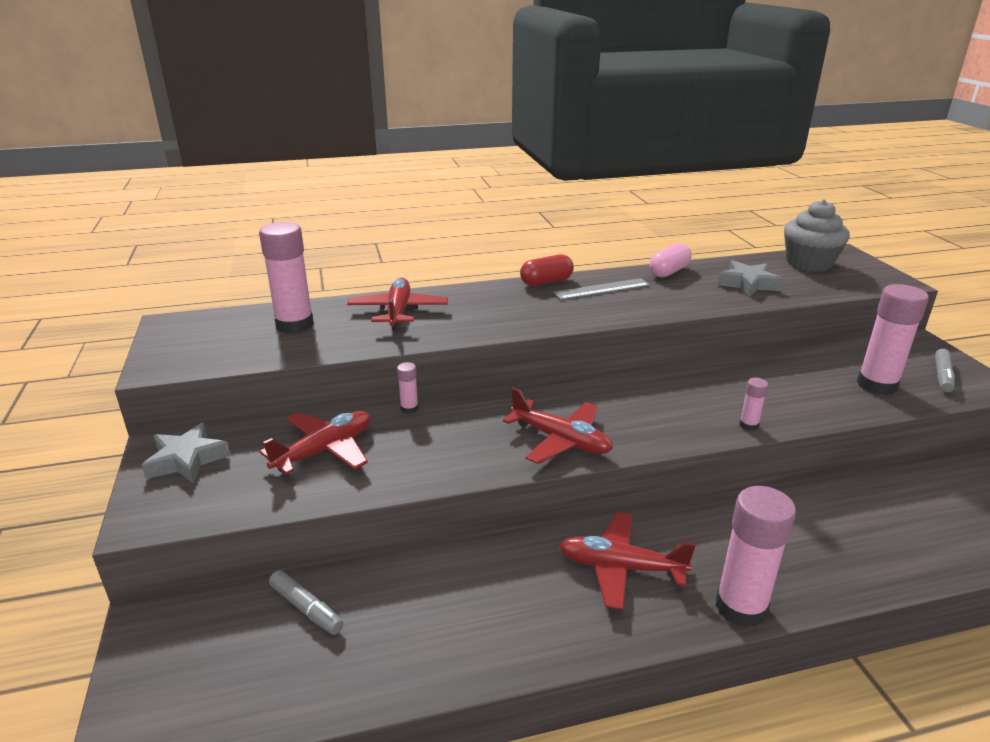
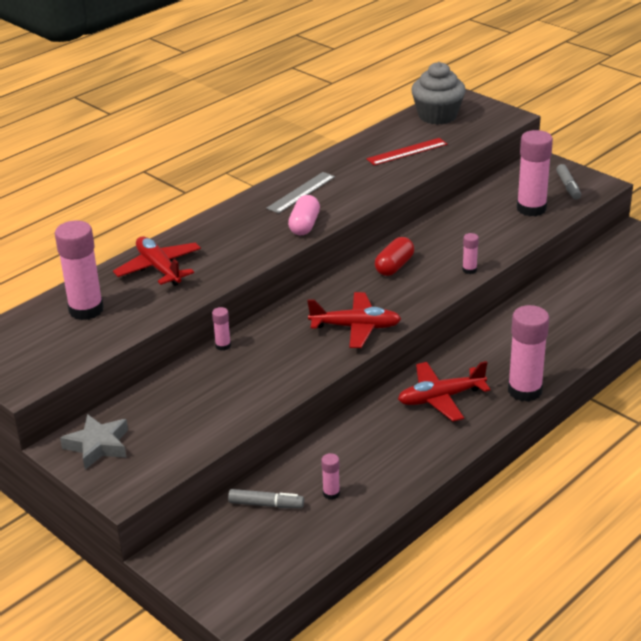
camera: 30 degrees left, 5 degrees up
red plane [259,411,370,475] -> none
red capsule [520,254,574,286] -> red capsule moved to [375,237,414,276]
pink capsule [649,243,692,277] -> pink capsule moved to [288,195,320,235]
grey star [717,260,783,297] -> red ruler [366,138,447,165]
none -> pink glue stick [321,453,340,500]

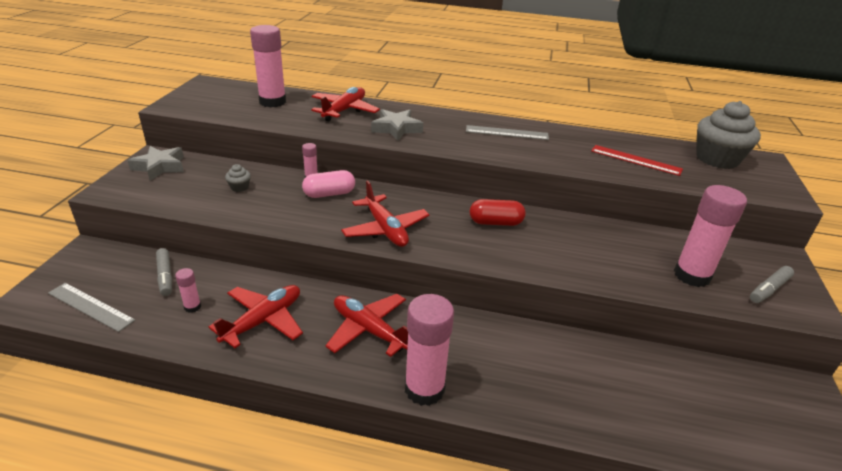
camera: 55 degrees right, 0 degrees up
pink capsule [288,195,320,235] -> pink capsule moved to [302,170,355,198]
pink glue stick [462,233,479,274] -> none
none -> grey ruler [48,283,135,332]
none -> red plane [209,285,303,348]
none -> grey cupcake [225,164,251,192]
none -> grey star [371,109,423,141]

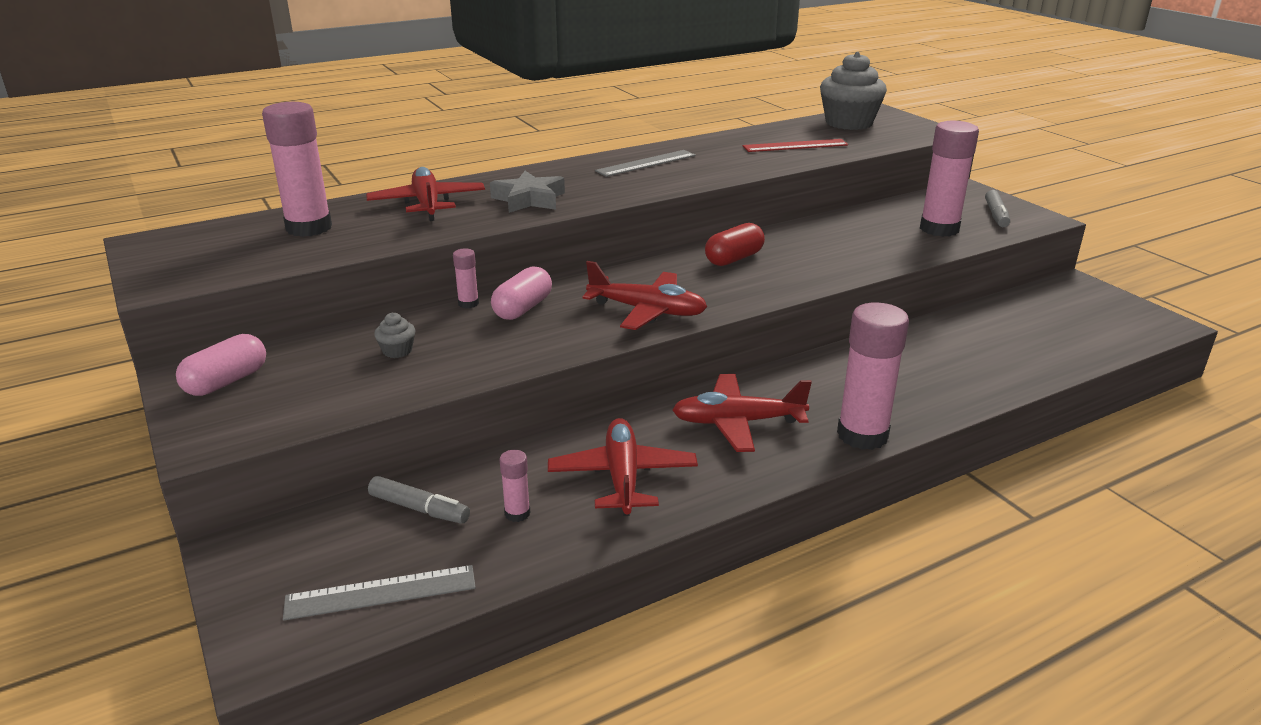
camera: 40 degrees left, 5 degrees down
grey star [127,146,184,181] -> pink capsule [176,334,266,396]

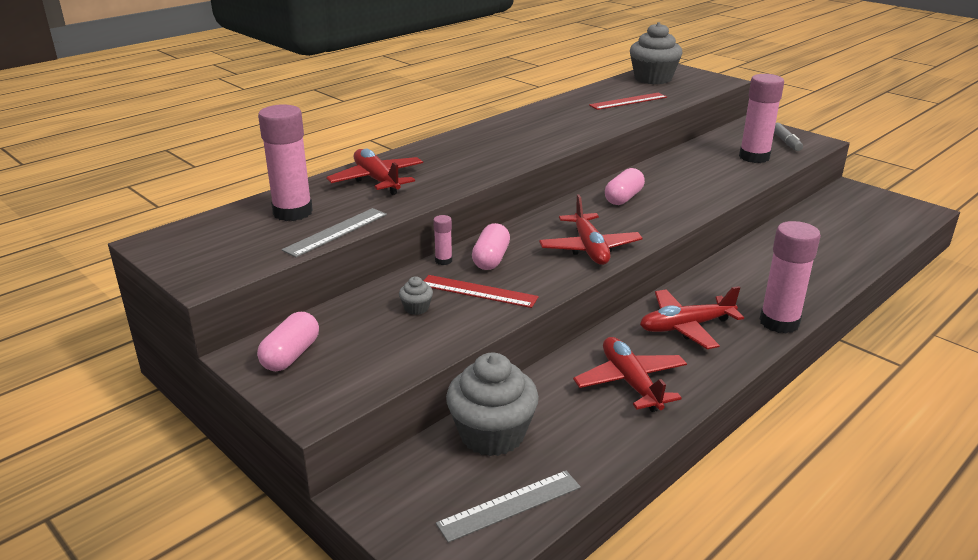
camera: 15 degrees left, 0 degrees up
grey marker [368,476,470,524] -> grey cupcake [446,353,539,456]
grey star [490,171,565,213] -> none
pink glue stick [500,450,530,522] -> none
red plane [582,261,707,330] -> red plane turned 75 degrees clockwise [539,194,643,265]
grey ruler [595,150,696,177] -> grey ruler moved to [282,208,387,257]
red capsule [705,223,765,266] -> pink capsule [605,168,645,205]
none -> red ruler [424,275,539,308]

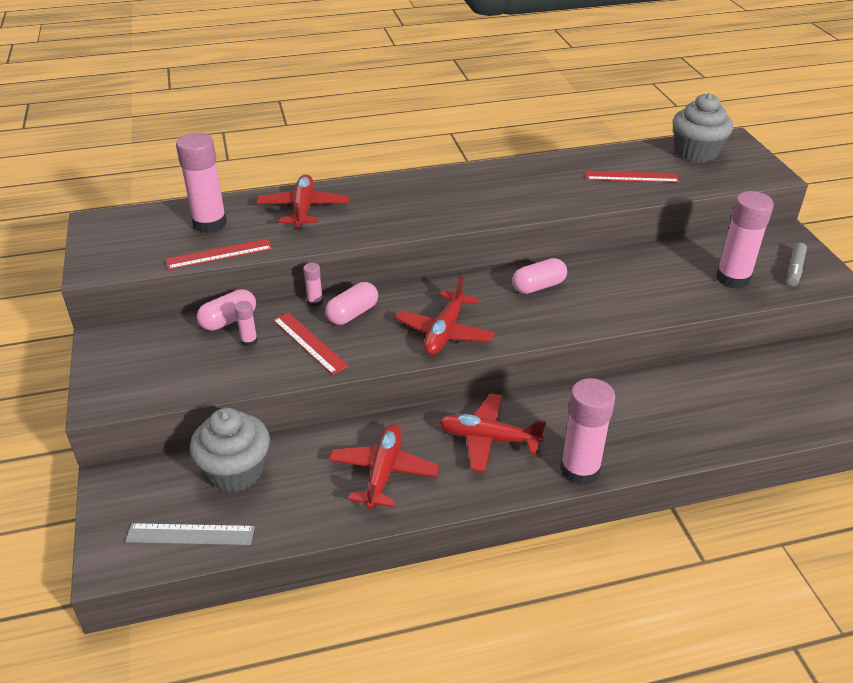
camera: 30 degrees right, 10 degrees up
pink capsule [257,312,319,371] -> pink capsule moved to [197,289,256,331]
grey ruler [282,208,387,257] -> red ruler [165,239,272,270]
grey cupcake [399,276,433,315] -> pink glue stick [234,301,258,347]

